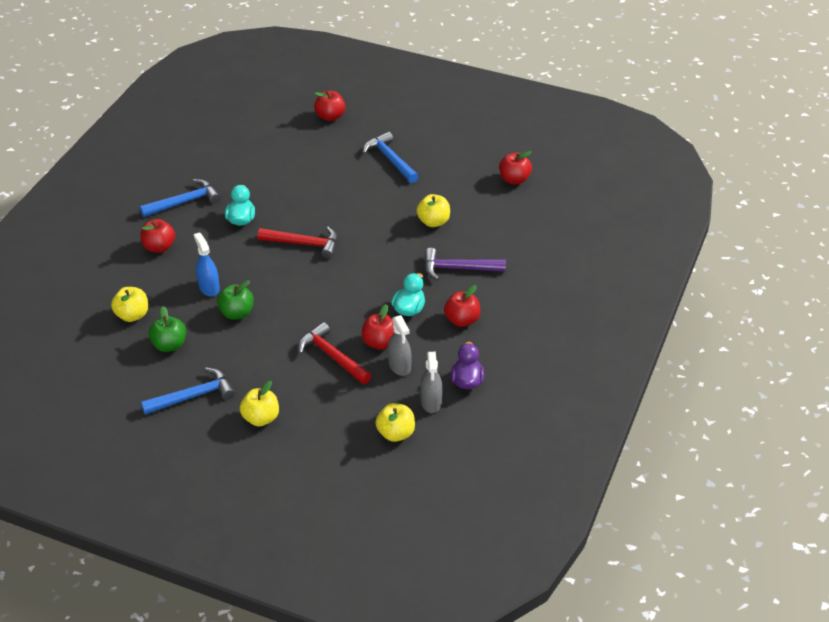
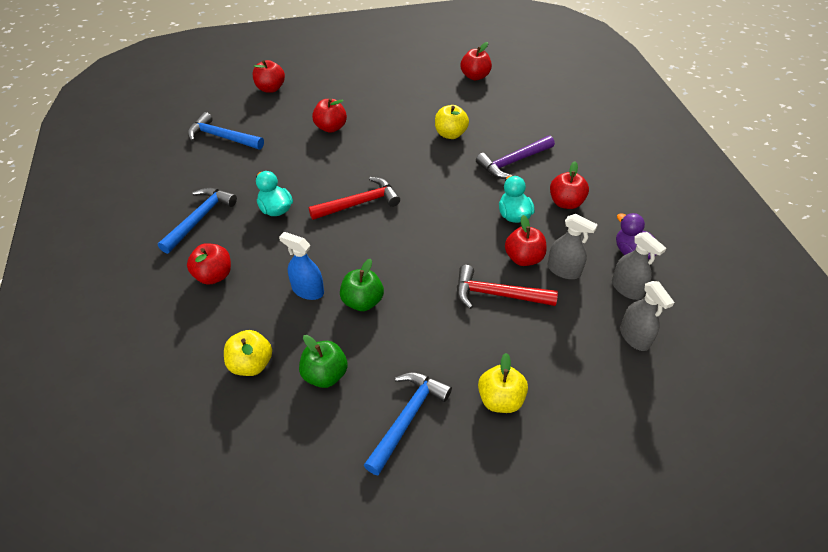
camera: 35 degrees left, 5 degrees up
blue hammer [363,132,419,183] -> blue hammer moved to [188,112,264,149]
yellow apple [375,403,415,442] -> grey spray bottle [620,281,675,351]
none -> red apple [312,98,347,133]

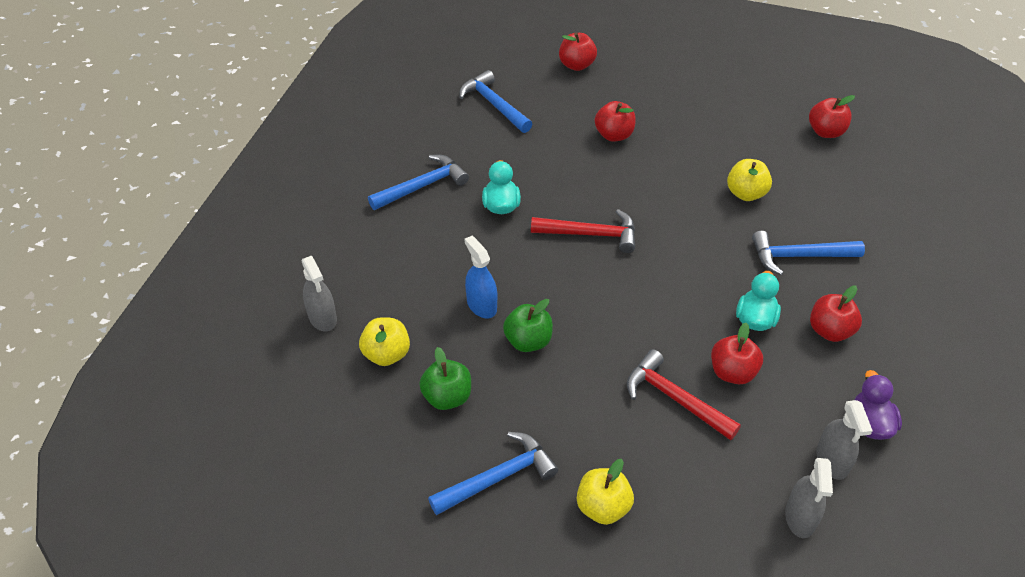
camera: 30 degrees right, 0 degrees up
red apple [187,243,231,285] -> none
purple hammer [476,136,555,179] -> blue hammer [752,231,865,275]
grey spray bottle [548,214,598,279] -> grey spray bottle moved to [302,256,337,331]

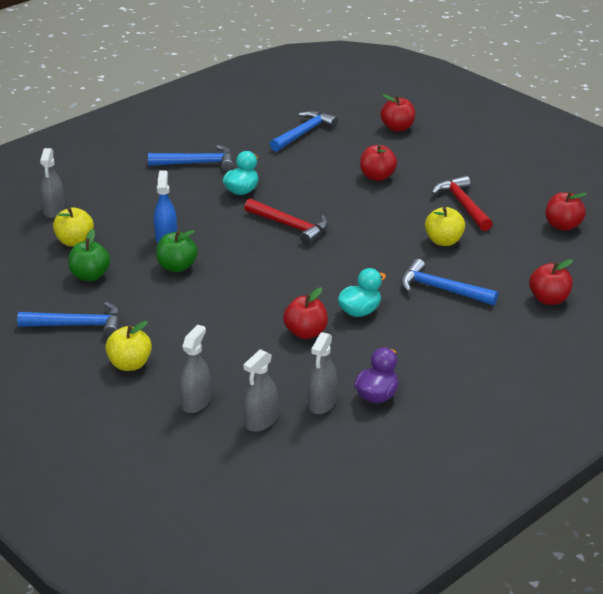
camera: 30 degrees right, 15 degrees down
blue hammer [459,70,532,133] -> blue hammer turned 45 degrees clockwise [270,111,338,152]
red hammer [627,349,741,440] -> red hammer moved to [431,176,493,231]
red apple [810,286,862,342] -> red apple moved to [529,259,573,305]
none -> grey spray bottle [179,325,211,413]

